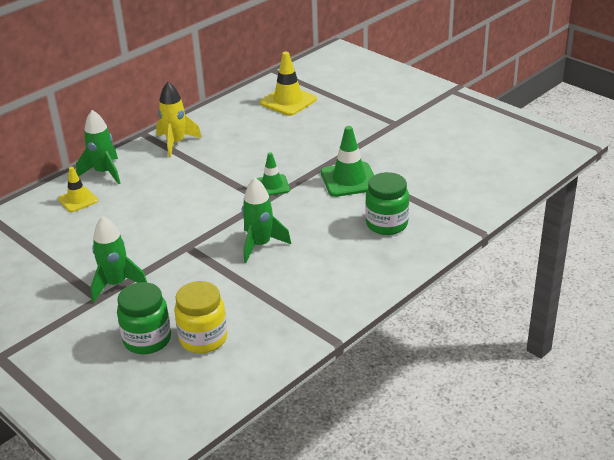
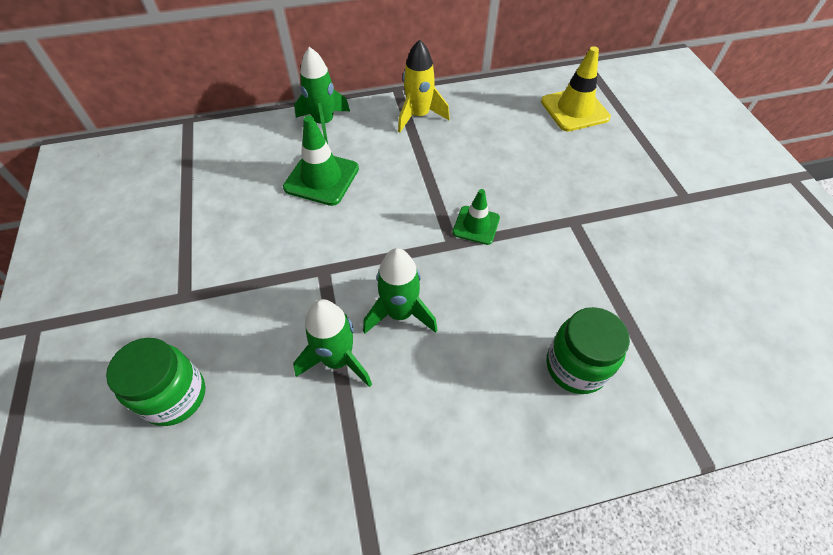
camera: 30 degrees right, 20 degrees up
yellow traffic cone [58,167,98,212] -> none
green rocket [91,216,147,302] -> green rocket moved to [293,299,372,387]
yellow jar [174,281,227,353] -> none
green traffic cone [321,126,374,197] -> green traffic cone moved to [283,116,359,206]

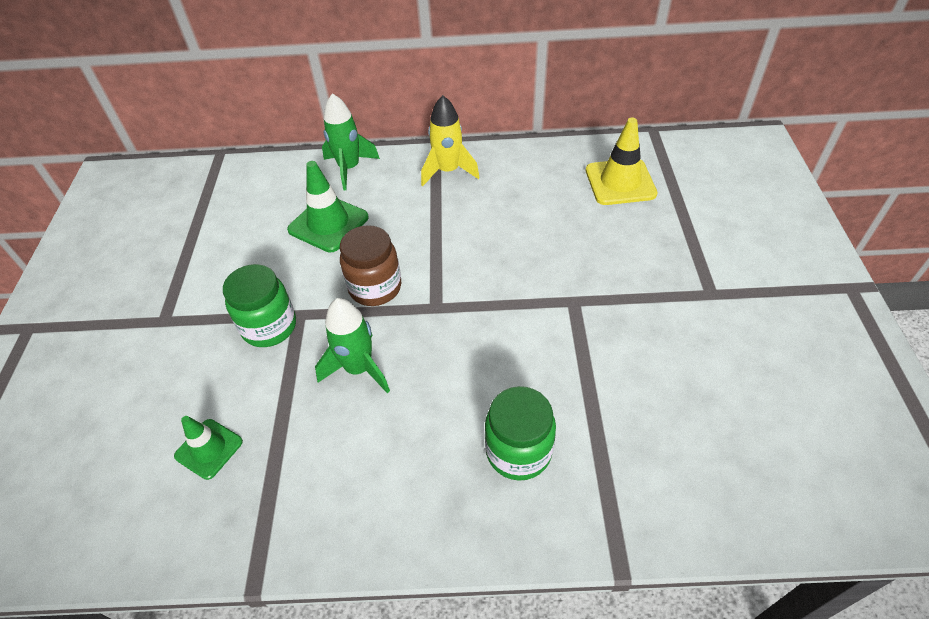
camera: 15 degrees right, 5 degrees down
green jar [106,338,205,426] -> green jar moved to [223,264,296,347]
green rocket [293,299,372,387] -> none
green traffic cone [453,189,500,245] -> green traffic cone moved to [174,416,243,480]
none -> brown jar [340,225,401,306]

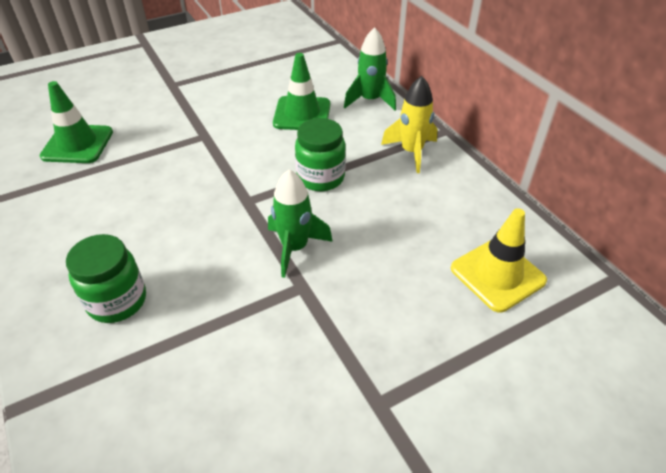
camera: 60 degrees right, 5 degrees down
green traffic cone [174,416,243,480] -> green traffic cone [39,81,113,163], size x1.59
green jar [223,264,296,347] -> green jar moved to [295,118,346,191]
green rocket [315,298,390,393] -> green rocket moved to [268,169,333,278]
brown jar [340,225,401,306] -> none

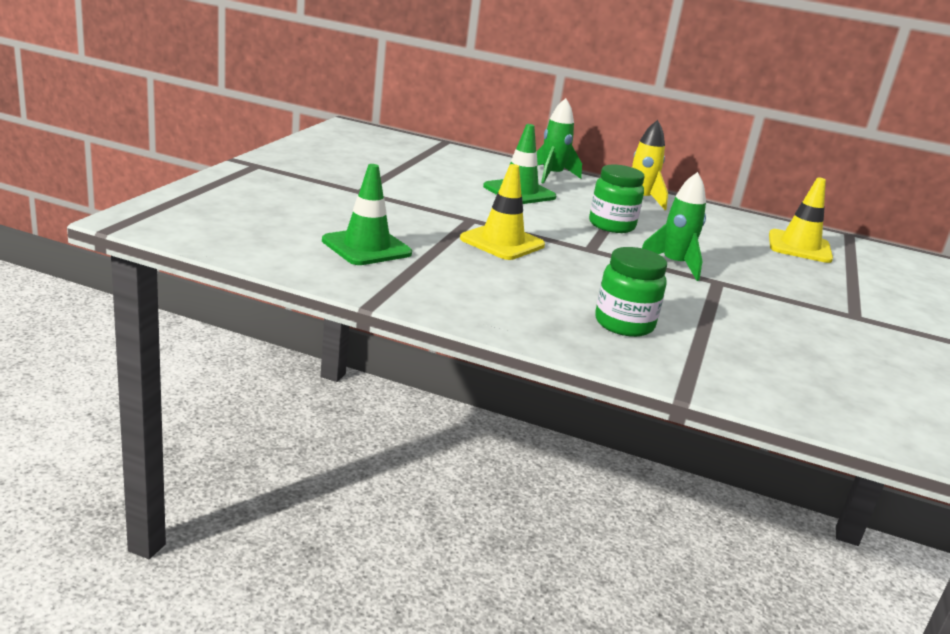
camera: 45 degrees left, 20 degrees down
none -> yellow traffic cone [460,164,545,260]

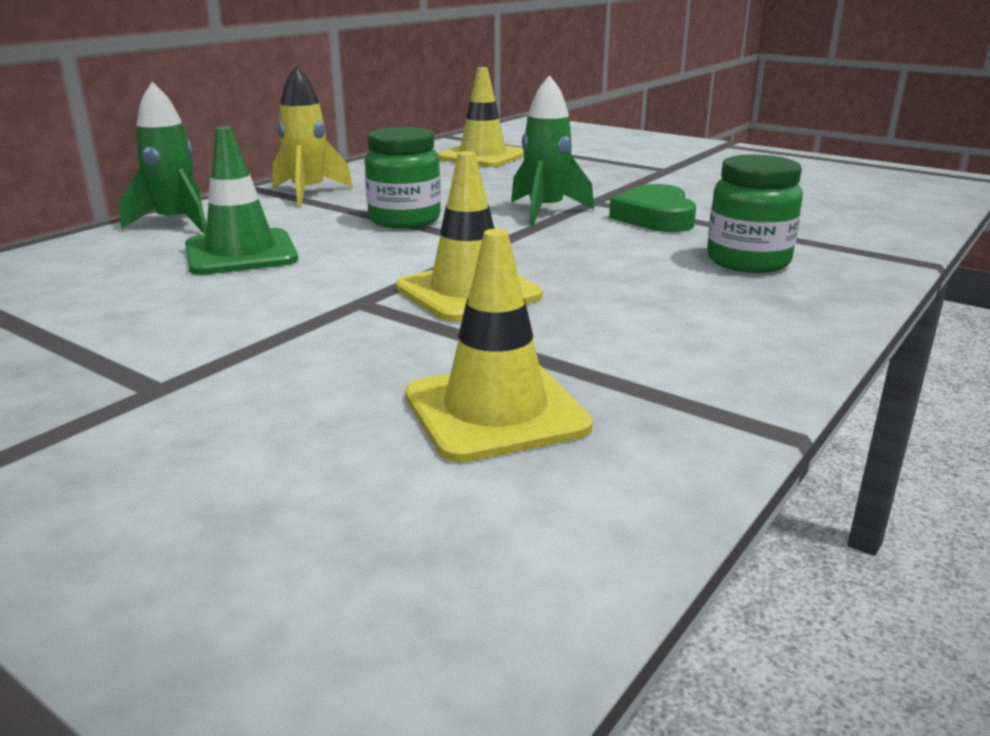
camera: 70 degrees left, 0 degrees up
green traffic cone [322,164,412,265] -> yellow traffic cone [405,229,593,463]
none -> green heart [609,184,696,232]

